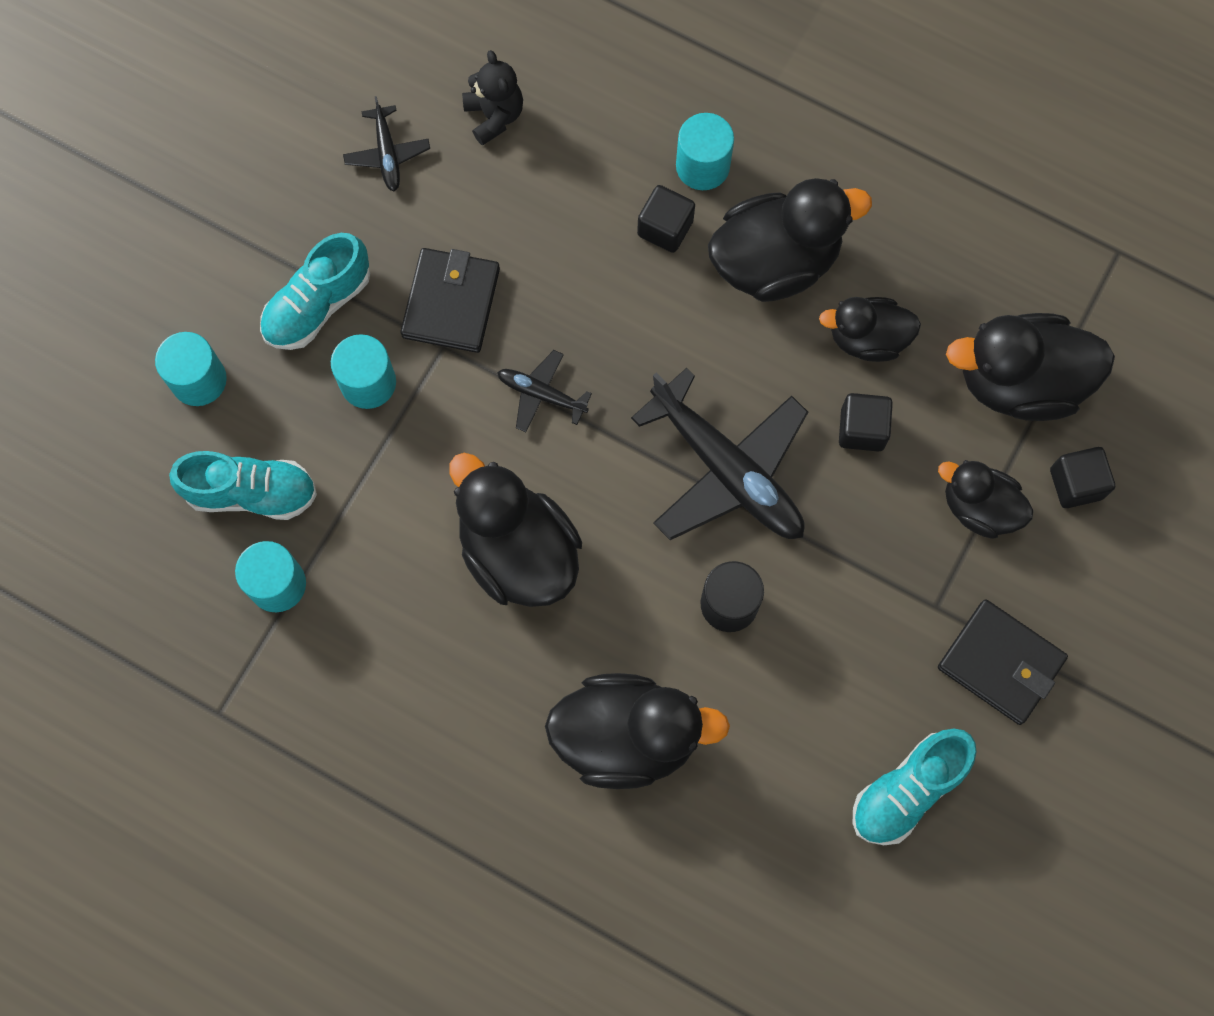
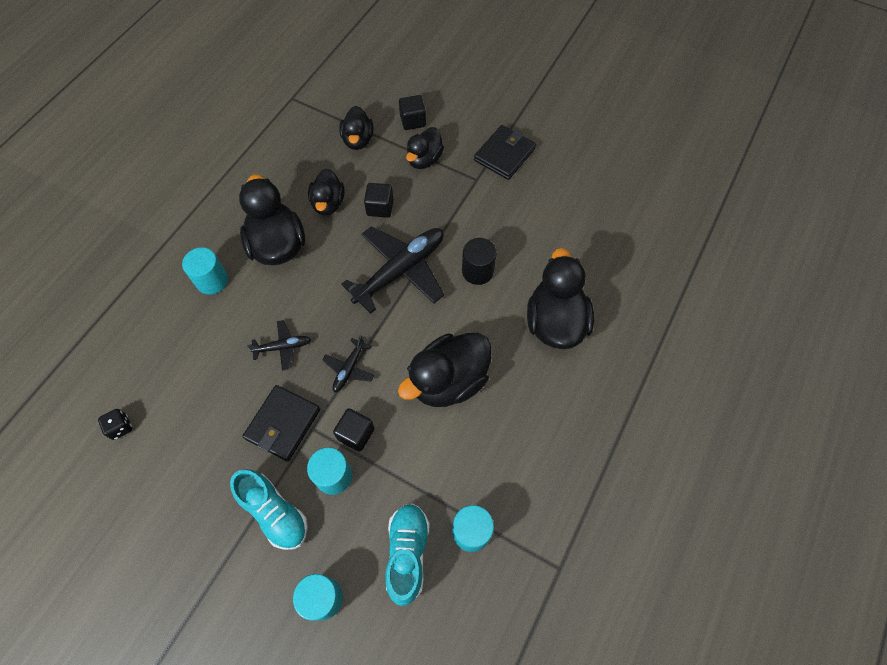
camera: 90 degrees left, 10 degrees down
black plane [343,96,430,191] -> black plane moved to [247,320,311,371]
black wallet [401,248,500,353] -> black wallet turned 75 degrees counterclockwise [243,385,320,462]
black teddy bear [462,50,523,146] -> none
black cube [637,185,695,253] -> black cube moved to [333,408,375,452]
turquoise shoe [853,728,977,845] -> none
black duck [946,313,1115,421] -> black duck [339,106,374,150], size x0.61
none -> black dice [98,409,132,440]

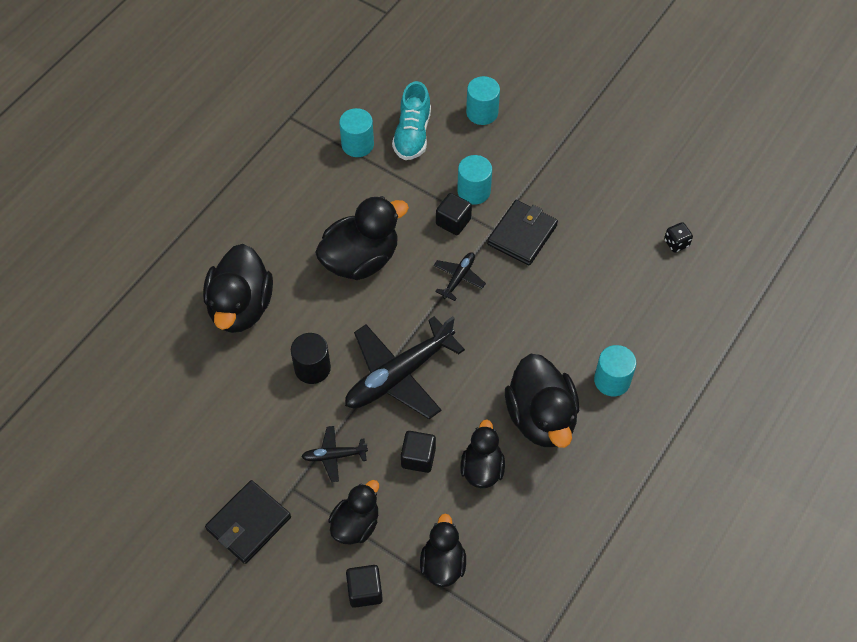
camera: 175 degrees left, 5 degrees down
turquoise shoe [230,469,308,550] -> none
black plane [247,320,311,371] -> black plane moved to [301,426,368,482]

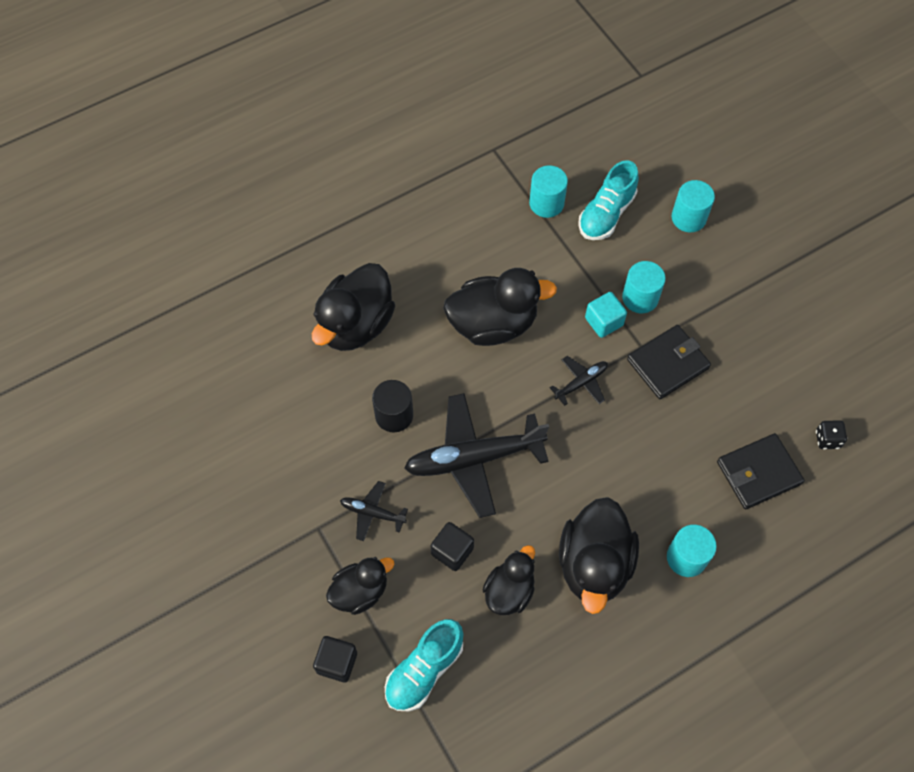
camera: 25 degrees right, 5 degrees up
black wallet [205,480,291,564] -> black wallet moved to [717,433,804,509]
black duck [420,513,466,587] -> turquoise shoe [385,619,463,711]
black cube [436,193,472,235] -> turquoise cube [585,292,627,338]

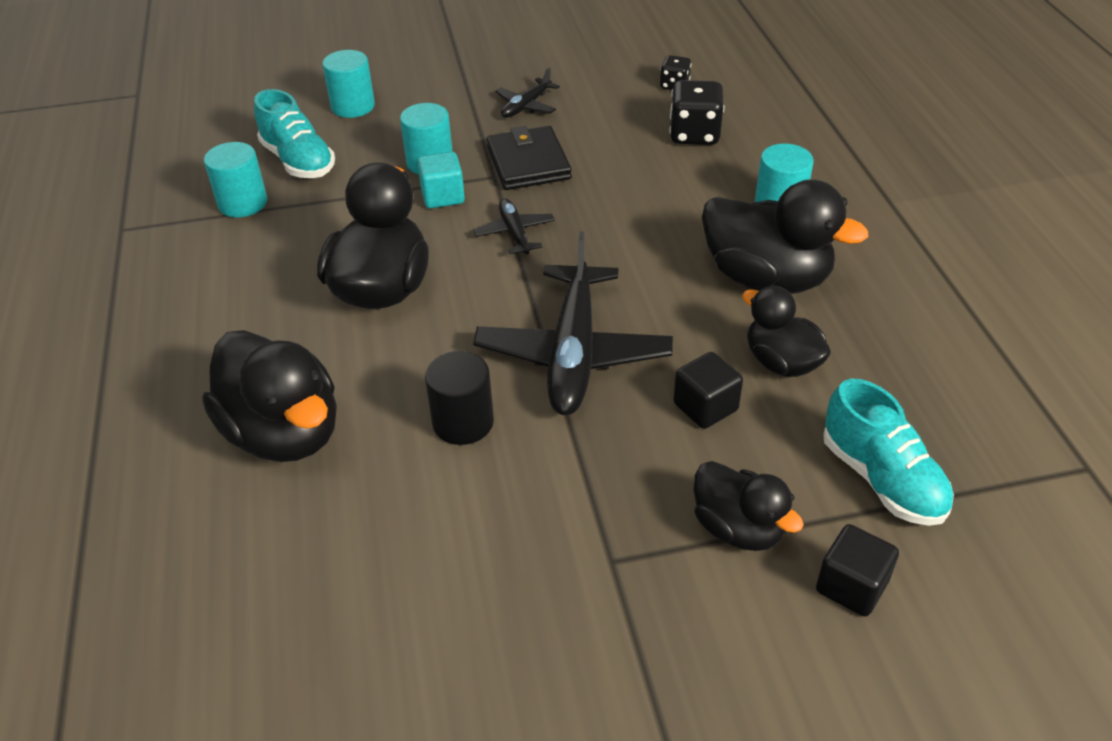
camera: 70 degrees left, 20 degrees down
black duck [326,557,394,615] -> black duck turned 150 degrees clockwise [694,461,804,551]
black plane [340,481,408,541] -> black plane moved to [495,67,560,118]
black wallet [717,433,804,509] -> black dice [669,80,724,145]

